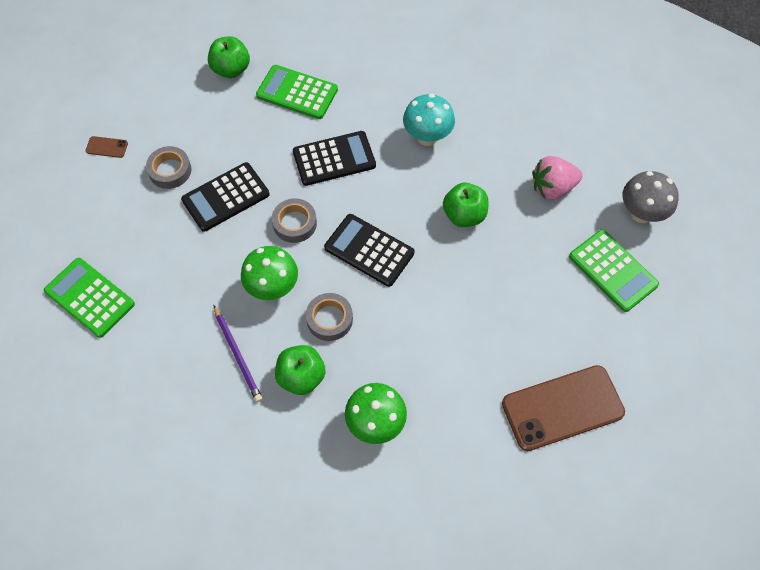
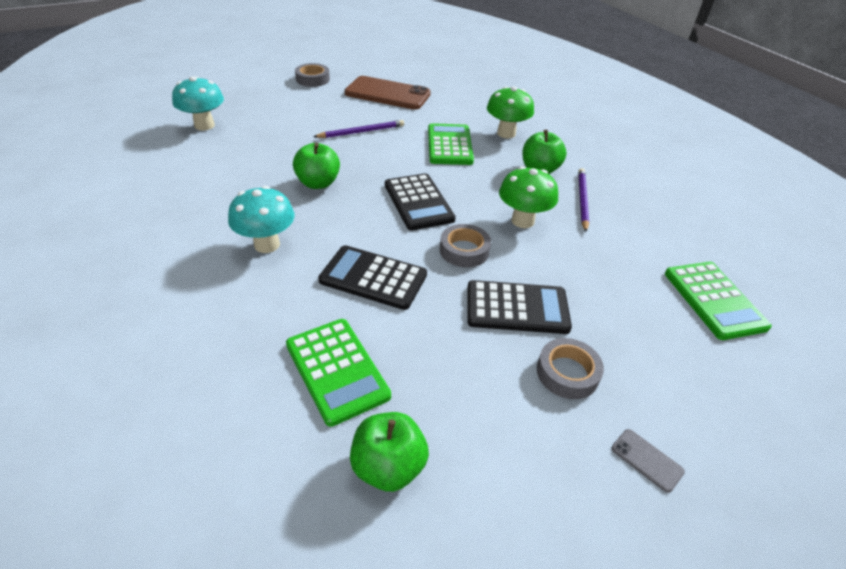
camera: 145 degrees left, 20 degrees down
brown phone [86,136,128,158] -> grey phone [611,429,685,493]
grey tape [306,293,353,341] -> grey tape moved to [295,63,330,87]
pink strawberry [532,156,583,200] -> none
green calculator [569,230,659,312] -> green calculator moved to [428,123,474,165]
grey mushroom [623,171,679,223] -> turquoise mushroom [172,76,224,130]
none -> purple pencil [313,120,404,138]

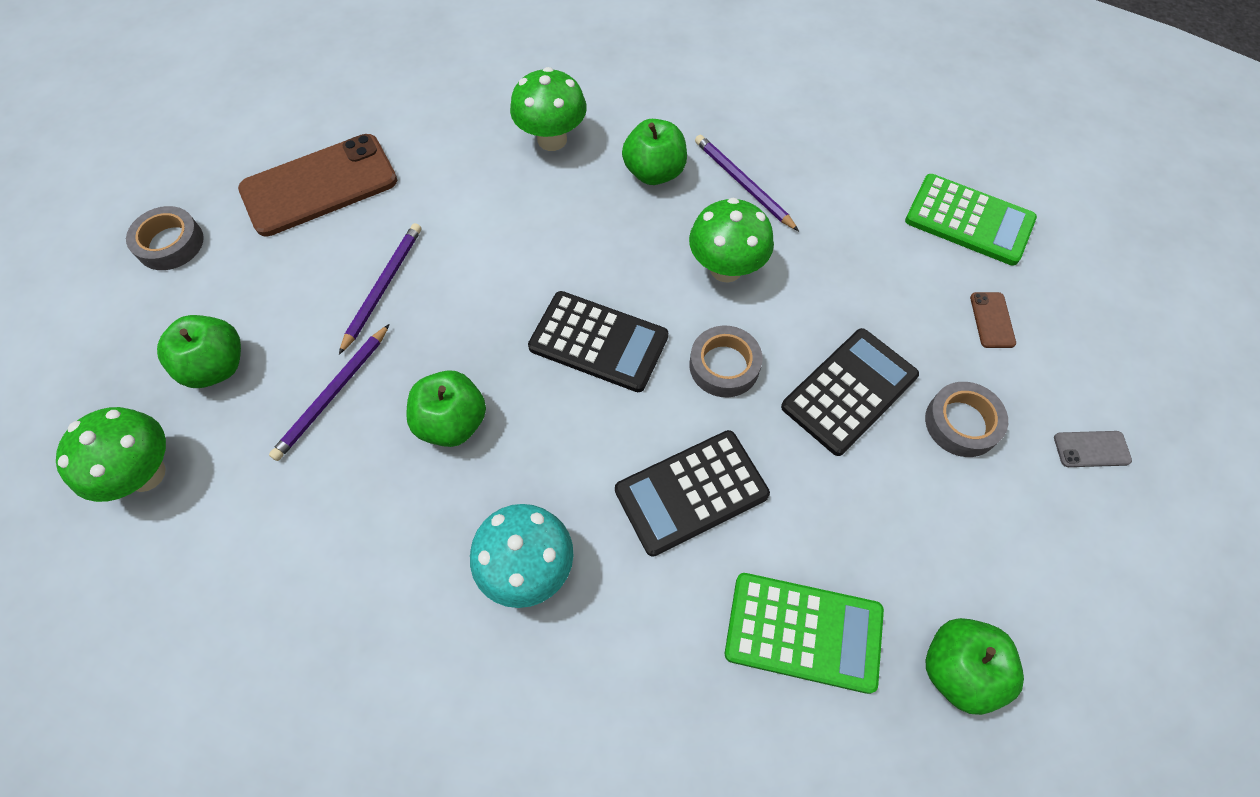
camera: 45 degrees left, 20 degrees up
turquoise mushroom [172,76,224,130] -> green mushroom [56,407,166,502]
green calculator [428,123,474,165] -> none
none -> green apple [157,315,241,388]
none -> purple pencil [269,324,390,461]
none -> brown phone [970,292,1016,348]

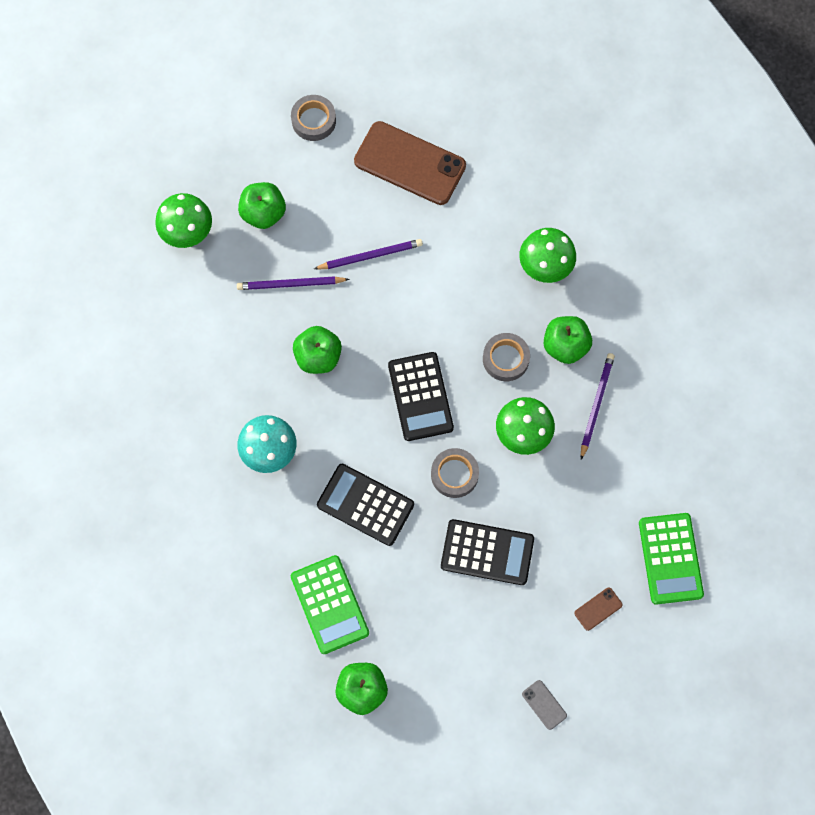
camera: 55 degrees right, 10 degrees up
grey tape [925,382,1008,457] -> grey tape moved to [483,333,530,381]

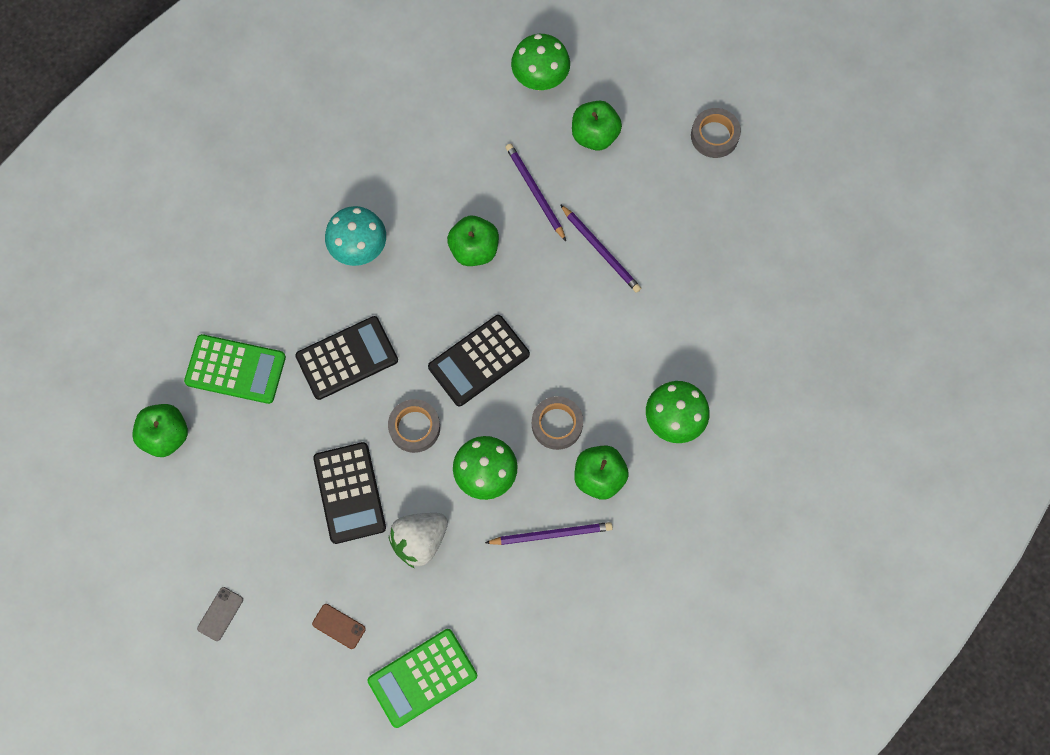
camera: 65 degrees right, 0 degrees up
green calculator [291,555,369,654] -> green calculator turned 120 degrees counterclockwise [184,334,286,404]
black calculator [317,464,414,546] -> black calculator turned 60 degrees clockwise [295,316,398,400]
brown phone [354,121,466,205] -> none
none -> white strawberry [389,513,448,568]

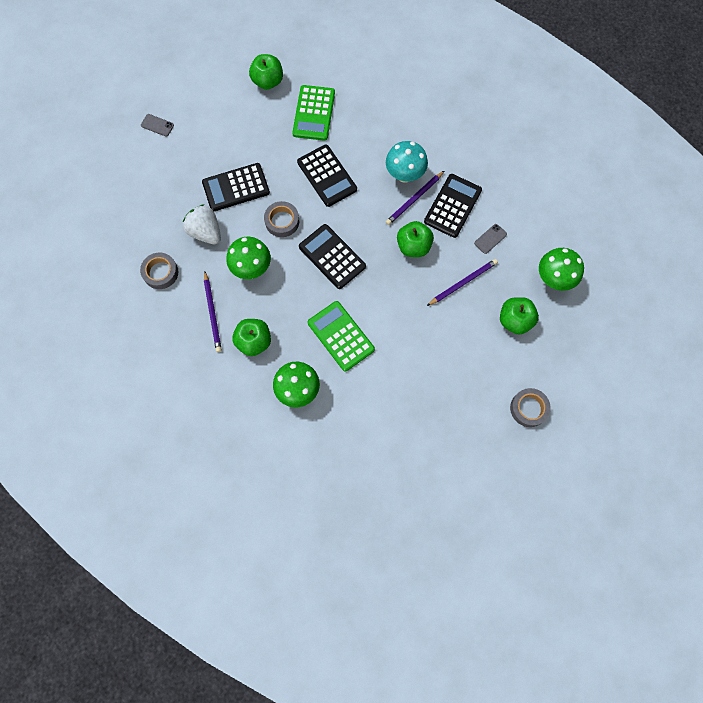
camera: 85 degrees right, 0 degrees up
brown phone [312,604,366,649] -> none
green calculator [368,629,477,728] -> green calculator moved to [307,301,375,371]
grey tape [532,396,583,450] -> grey tape moved to [140,252,178,289]
purple pencil [560,204,641,293] -> purple pencil moved to [386,171,444,225]
none -> black calculator [424,174,482,238]
none -> grey phone [474,224,507,254]

